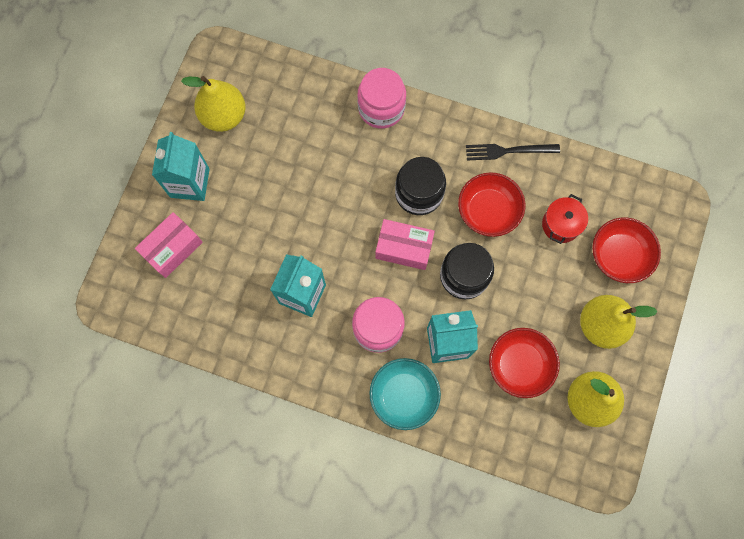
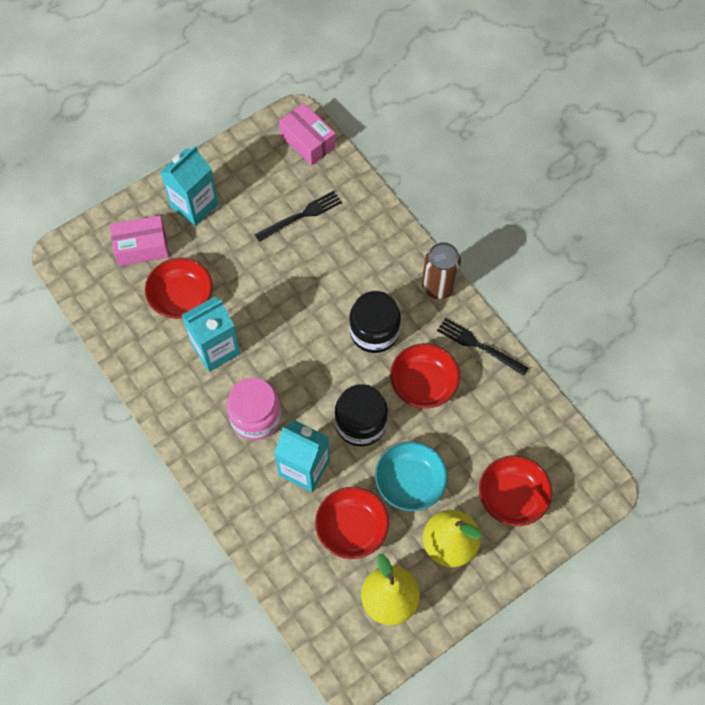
camera: 35 degrees right, 10 degrees down
yellow pear [181,76,246,132] -> none
pink jar [357,68,406,129] -> none
turquoise bowl [369,358,441,430] -> turquoise bowl moved to [375,441,448,511]
pink box [375,219,435,270] -> pink box moved to [279,103,336,165]
red pot [542,194,588,244] -> none
none -> red bowl [145,258,213,319]
none -> black fork [255,191,342,242]
none -> brown can [422,242,461,299]

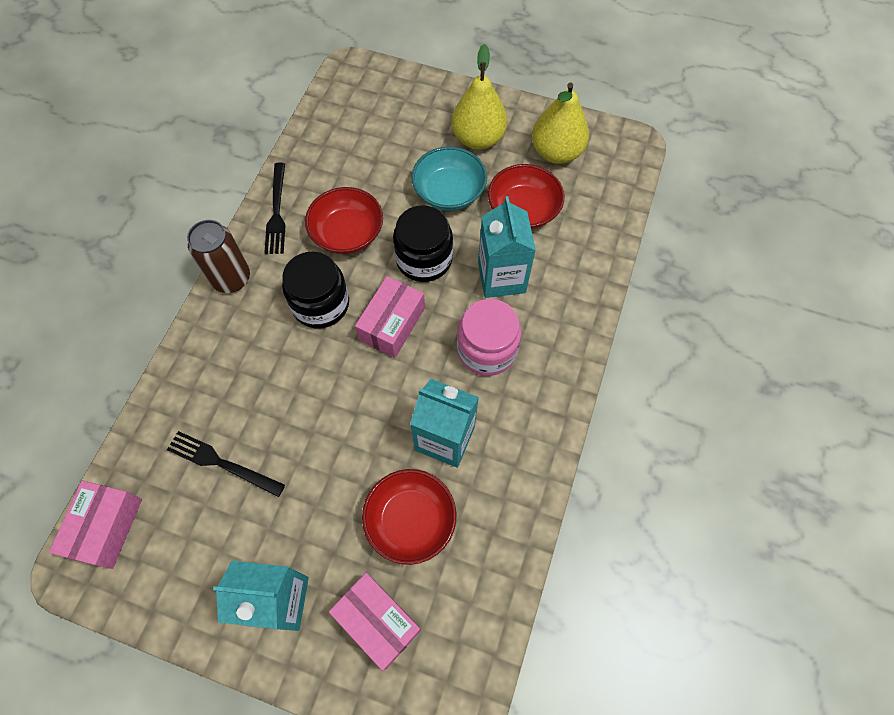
camera: 125 degrees left, 0 degrees up
red bowl [479,456,552,526] -> none
none -> pink box [355,276,425,358]

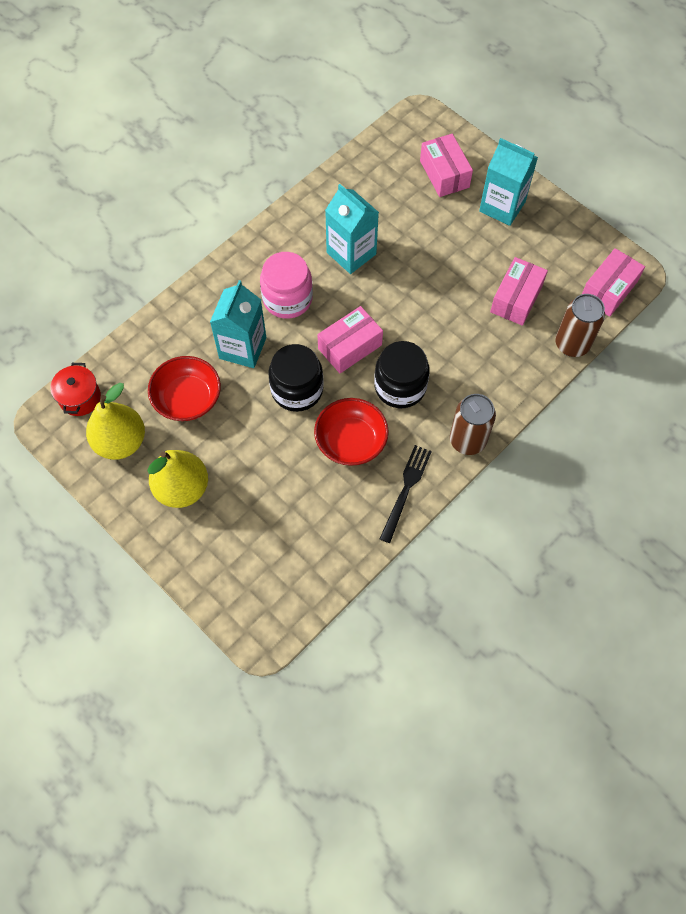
camera: 155 degrees left, 0 degrees up
black fork [167,431,285,497] -> pink box [490,257,548,326]
red bowl [362,469,456,565] -> none
turquoise bowl [411,147,487,211] -> none
none -> red pot [50,363,101,416]
none -> brown can [555,294,605,357]

